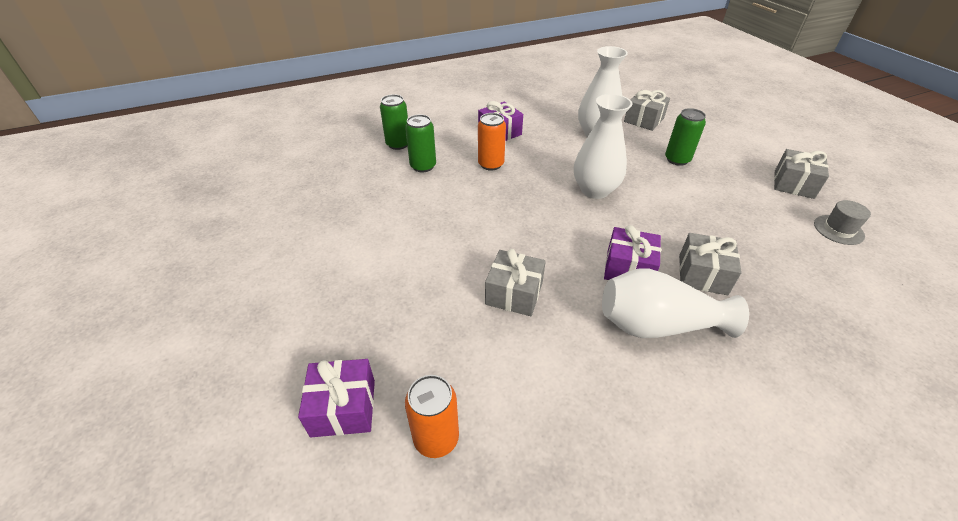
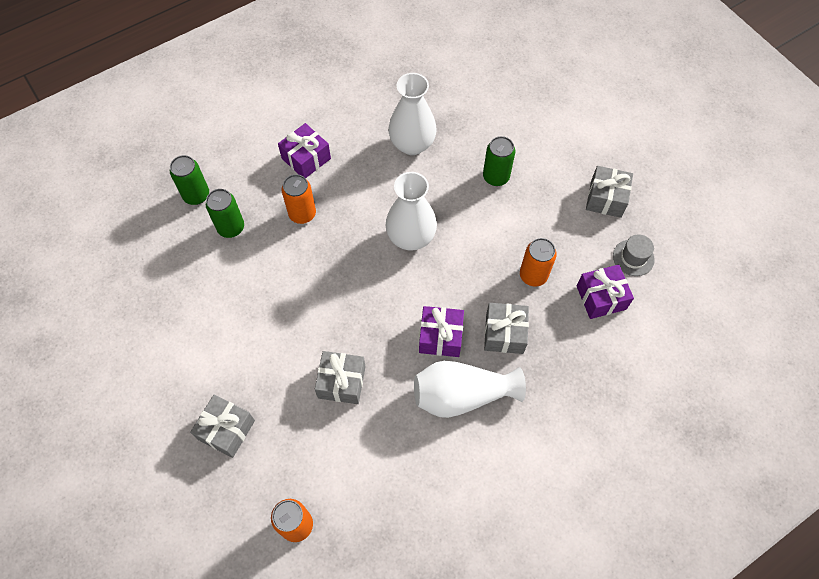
camera: 10 degrees left, 20 degrees up
purple gift [298,359,375,437] -> purple gift moved to [577,265,634,319]
grey gift [624,90,670,131] -> grey gift moved to [190,395,255,458]
none -> orange can [520,238,557,286]

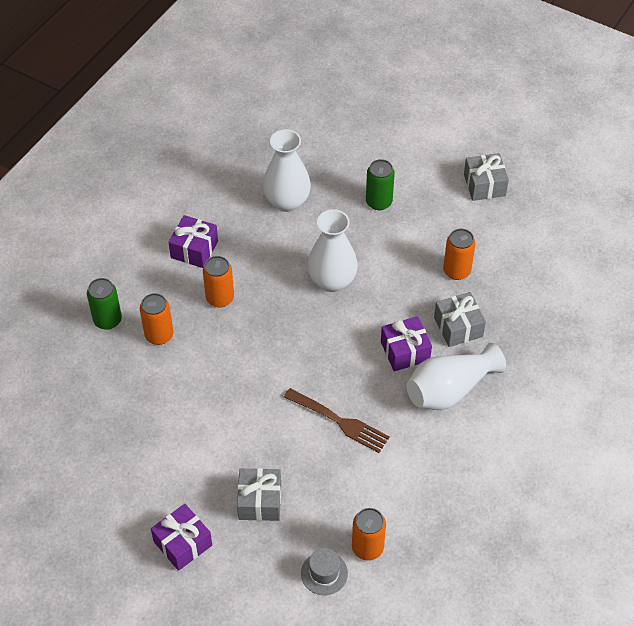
camera: 25 degrees left, 10 degrees down
green can [206,189,244,238] -> orange can [140,293,173,345]
grey gift [315,351,365,404] -> brown fork [284,388,390,453]
purple gift [577,265,634,319] -> purple gift moved to [151,504,212,571]
grey hat [613,234,655,276] -> grey hat moved to [301,548,348,595]

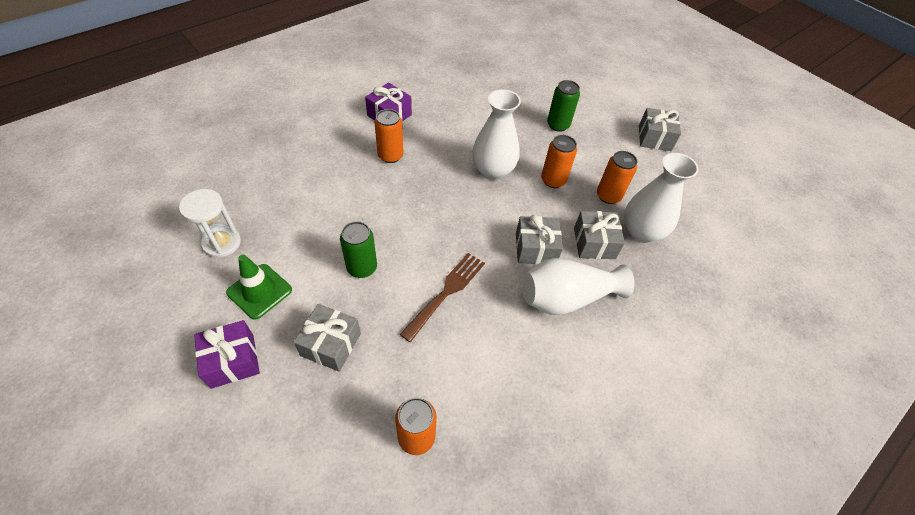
camera: 15 degrees right, 0 degrees up
green can [87,278,122,330] -> green can moved to [340,221,377,278]
orange can [140,293,173,345] -> orange can moved to [541,135,577,188]
white vase [263,129,311,212] -> white vase moved to [624,153,699,243]
brown fork [284,388,390,453] -> brown fork turned 105 degrees counterclockwise [400,253,485,342]
grey hat [301,548,348,595] -> none
purple gift [381,316,432,371] -> grey gift [516,215,563,264]
none -> white hourglass [179,189,241,258]
none -> green traffic cone [226,255,292,320]

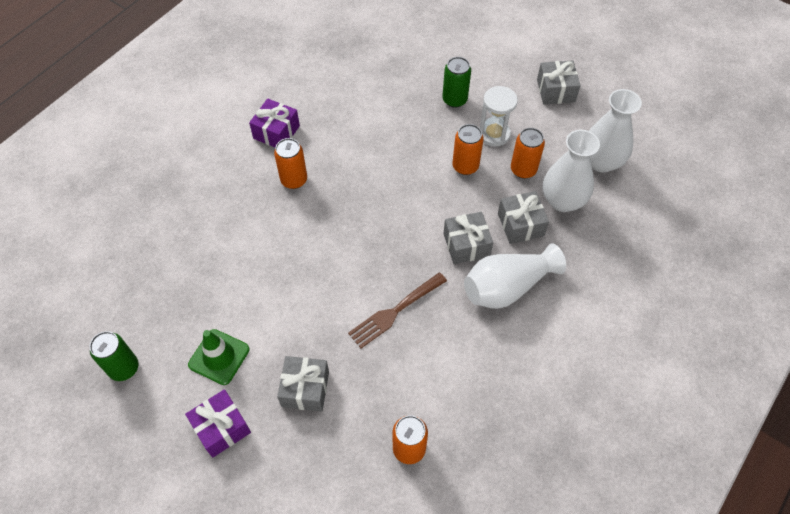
camera: 10 degrees left, 5 degrees up
white hourglass [179,189,241,258] -> white hourglass moved to [479,86,518,147]
green can [340,221,377,278] -> green can moved to [90,331,139,381]
brown fork [400,253,485,342] -> brown fork turned 150 degrees counterclockwise [348,272,447,348]
white vase [472,89,521,180] -> white vase moved to [589,89,642,173]

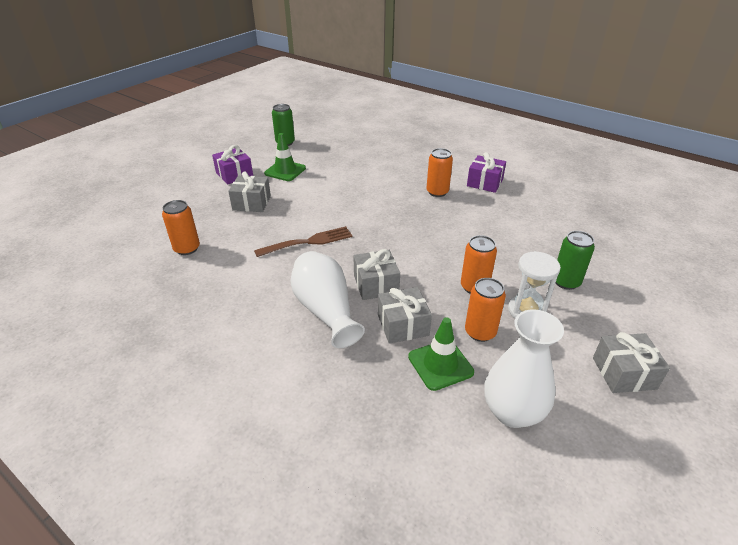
camera: 90 degrees right, 20 degrees down
brown fork [348,272,447,348] -> brown fork turned 105 degrees clockwise [254,226,353,257]
white vase [543,130,600,212] -> green traffic cone [408,317,474,391]

